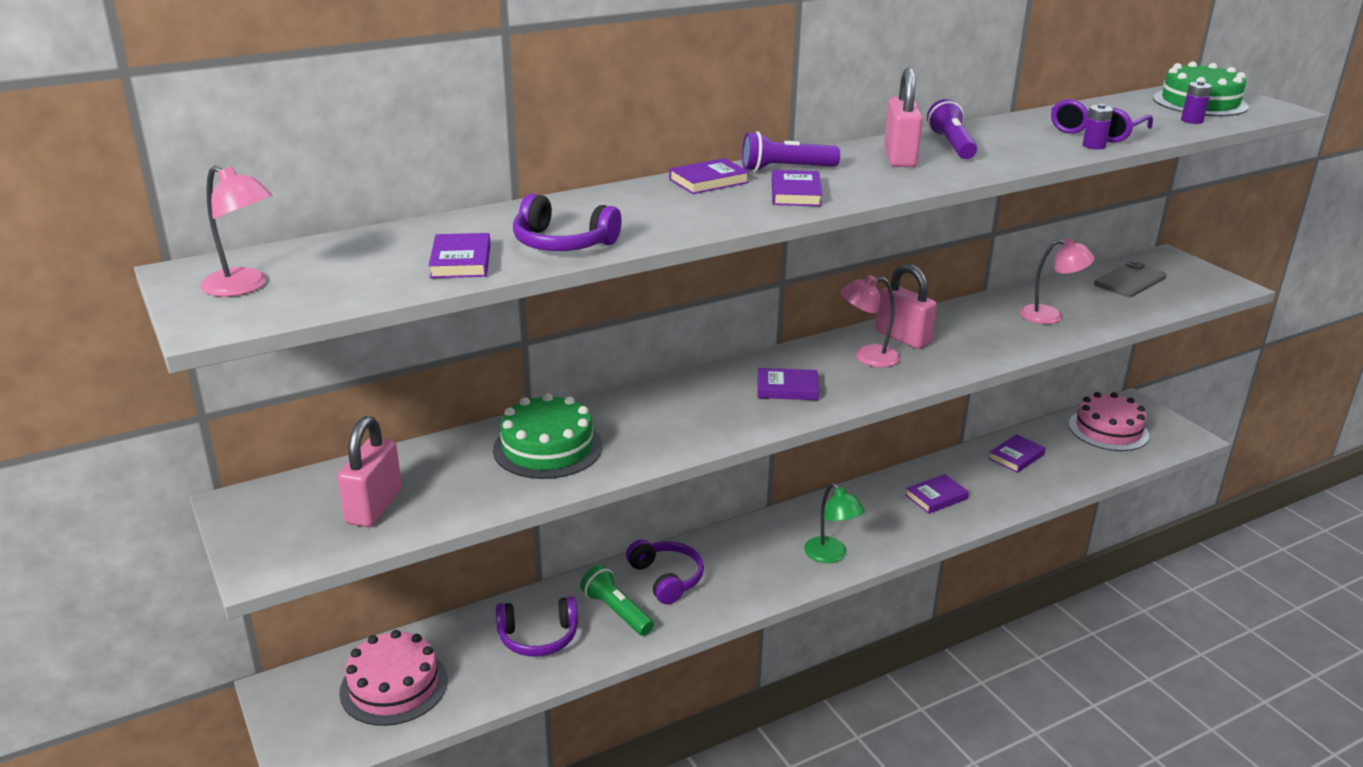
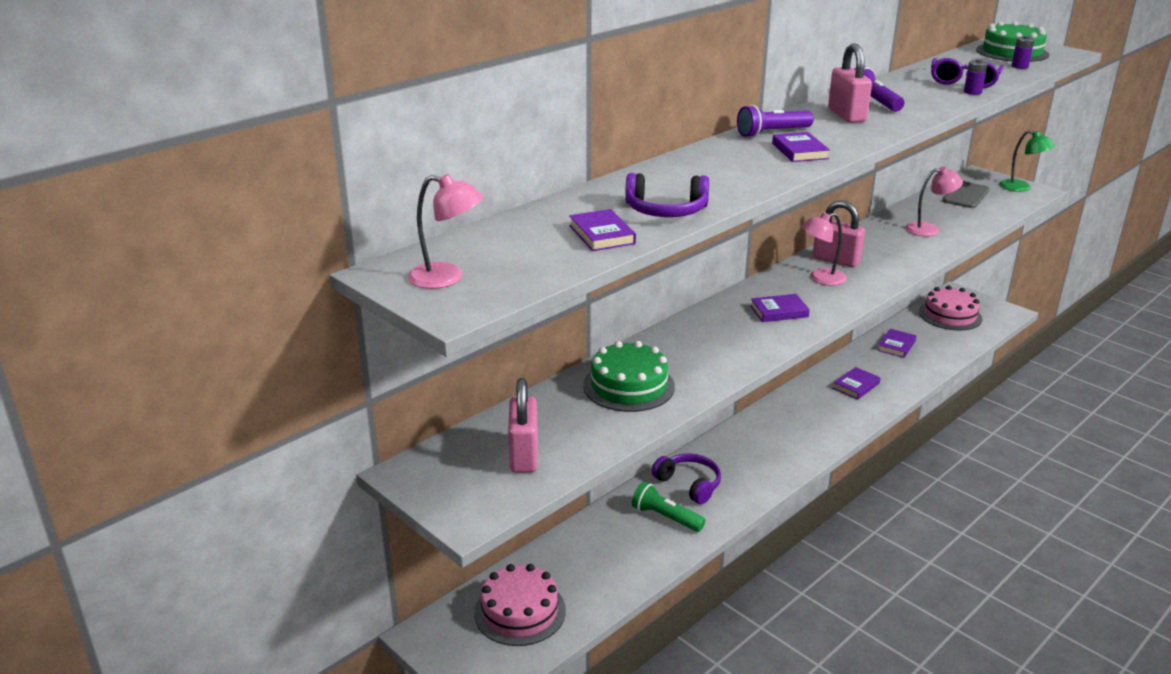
camera: 15 degrees left, 0 degrees up
purple headphones [496,596,578,657] -> none
purple book [669,158,749,194] -> none
green lamp [804,483,865,563] -> green lamp moved to [999,130,1055,192]

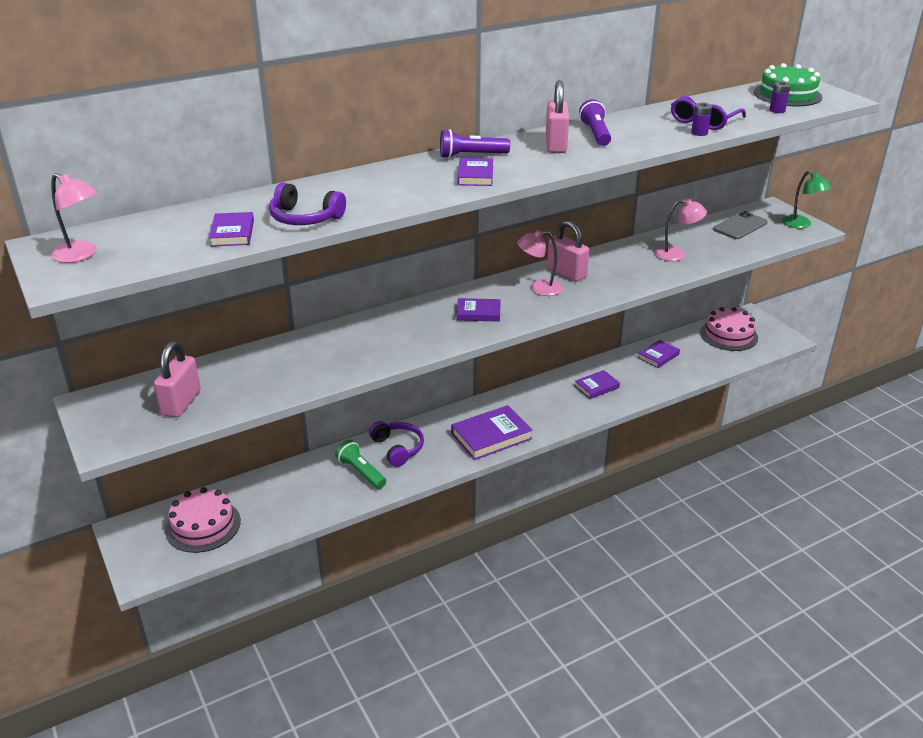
camera: 15 degrees right, 5 degrees up
green cake [583,341,675,412] -> none
none -> purple book [451,405,533,460]

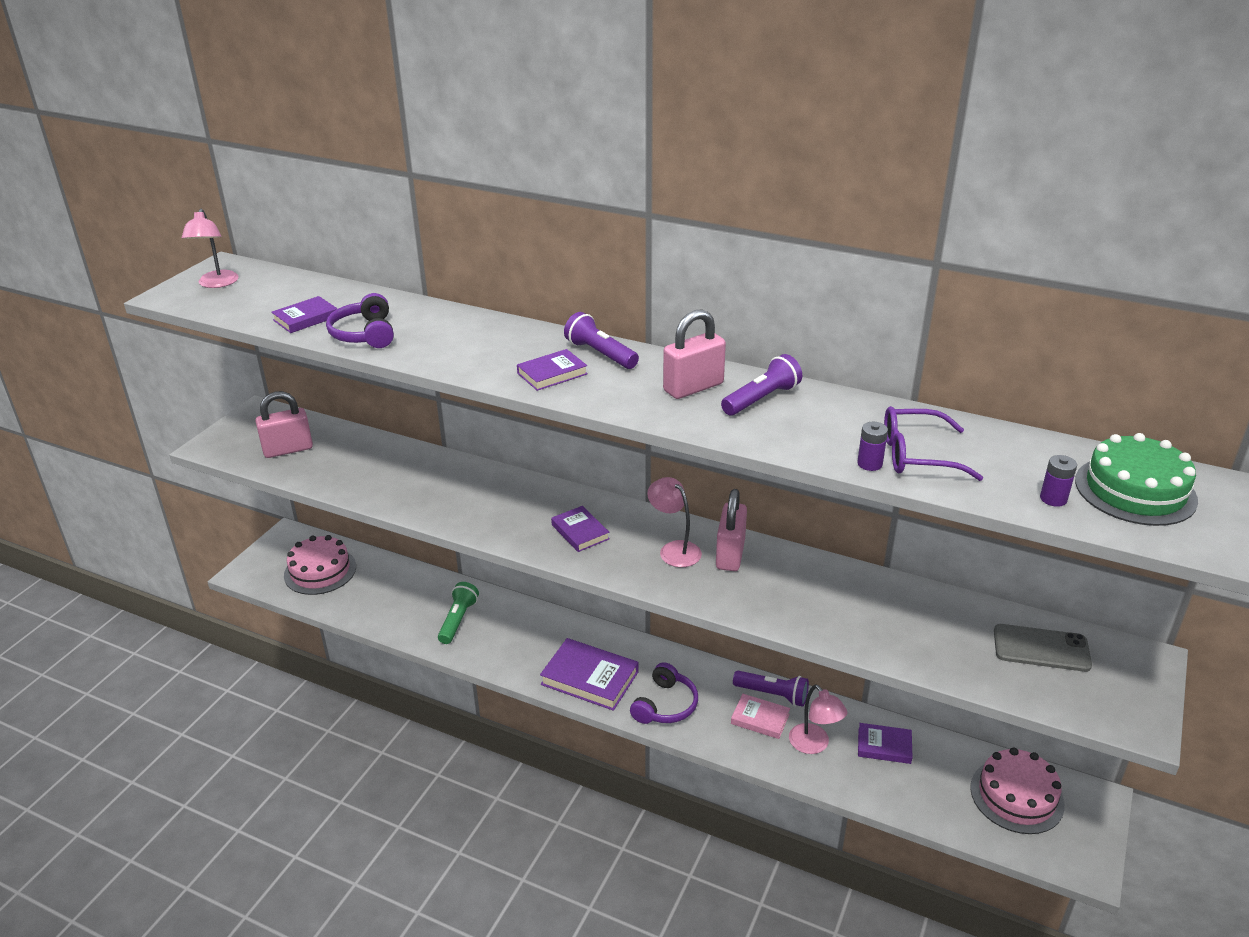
camera: 55 degrees right, 0 degrees up
purple headphones [369,421,424,467] -> purple headphones moved to [630,662,698,724]
purple book [575,370,620,399] -> pink book [731,694,790,739]
pink lamp [655,198,707,261] -> pink lamp moved to [789,684,848,754]
green lamp [782,170,832,229] -> none
none -> purple flashlight [733,671,809,707]

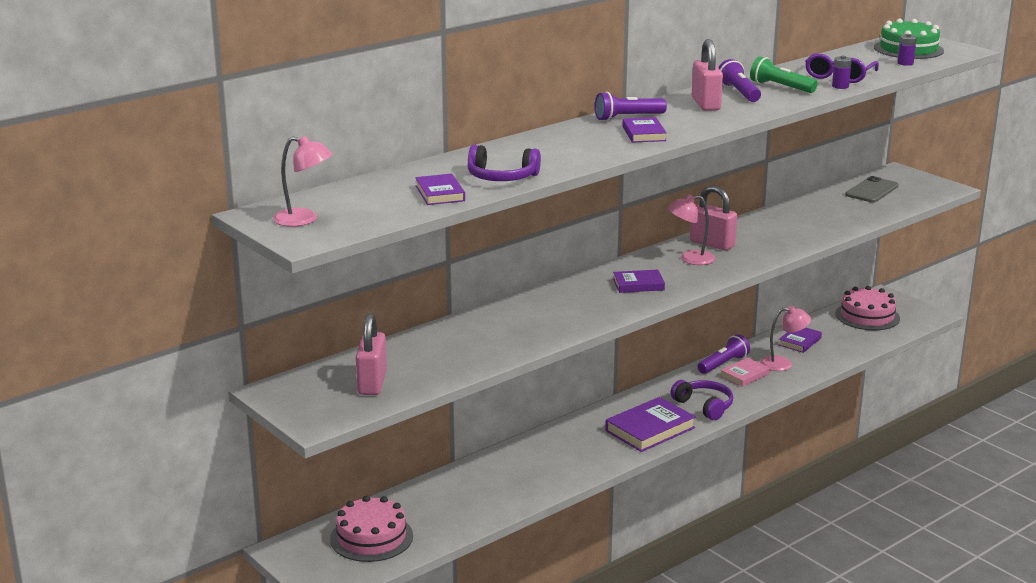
camera: 65 degrees left, 10 degrees down
green flashlight [438,582,479,644] -> green flashlight moved to [750,56,817,93]

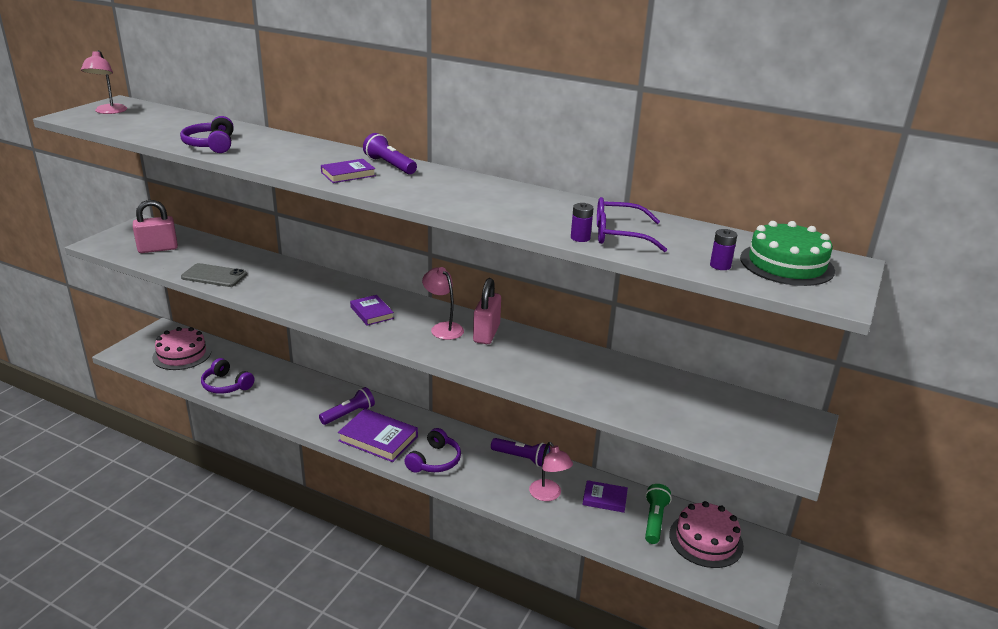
camera: 65 degrees right, 5 degrees up
purple book [415,174,465,205] -> none
pink padlock [692,39,723,111] -> none
purple flashlight [718,59,761,102] -> purple flashlight moved to [319,387,375,425]
pink book [720,358,770,387] -> none
green flashlight [750,56,817,93] -> green flashlight moved to [645,484,672,544]
grey phone [845,176,899,202] -> grey phone moved to [181,263,247,287]
none -> purple headphones [201,358,254,394]

